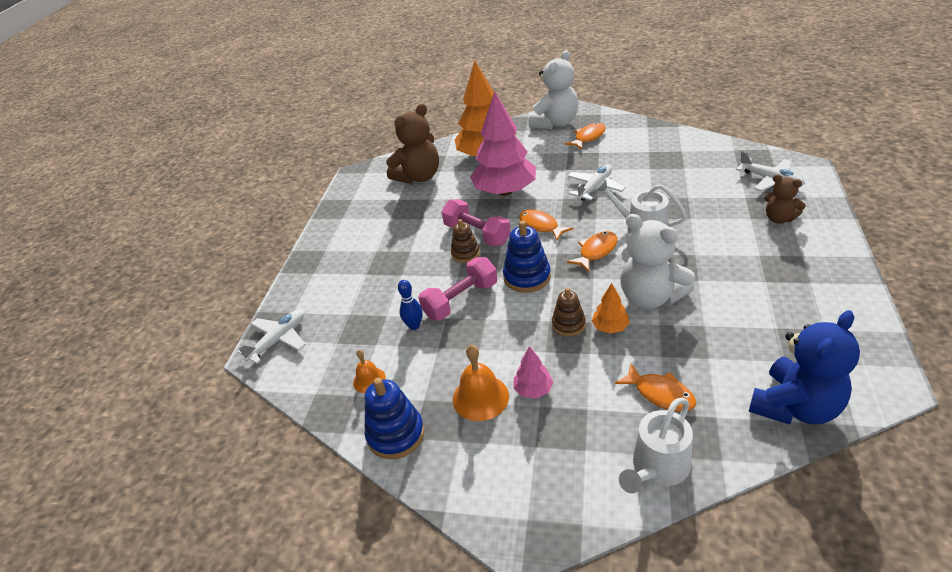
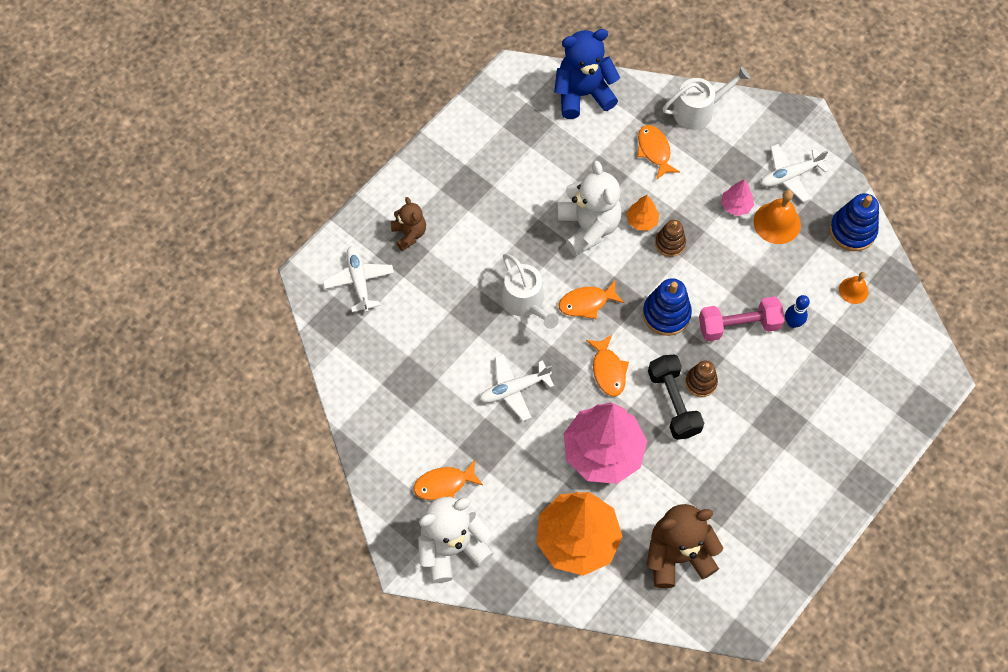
camera: 155 degrees left, 25 degrees up
white plane [238,309,306,364] -> white plane moved to [760,144,829,202]
pink dumbbell [441,199,511,246] -> black dumbbell [648,355,704,440]

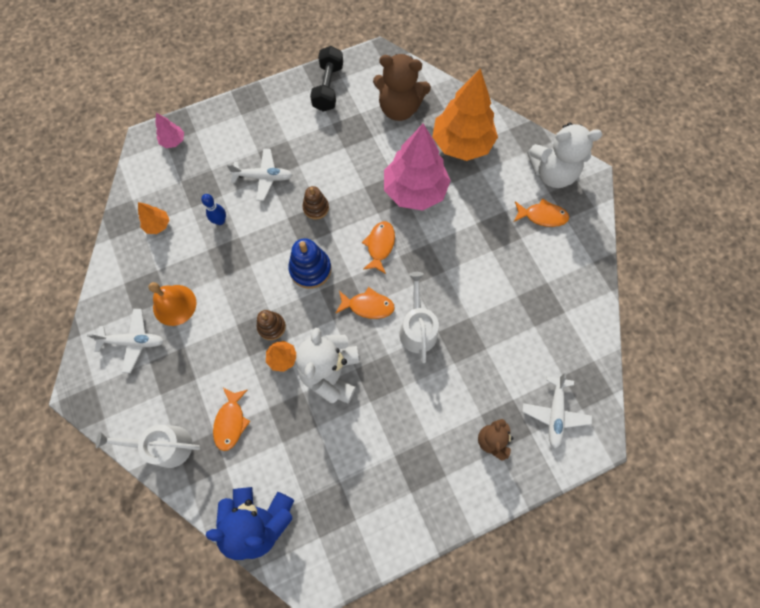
camera: 155 degrees left, 5 degrees up
white plane [479,354,554,421] -> white plane moved to [227,149,292,201]
black dumbbell [648,355,704,440] -> black dumbbell moved to [310,46,343,112]
pink dumbbell [699,296,784,341] -> none
pink tree [721,179,754,216] -> pink tree moved to [155,113,184,148]
blue stacking toy [830,193,879,251] -> none
orange bell [839,272,869,304] -> orange tree [138,202,169,234]

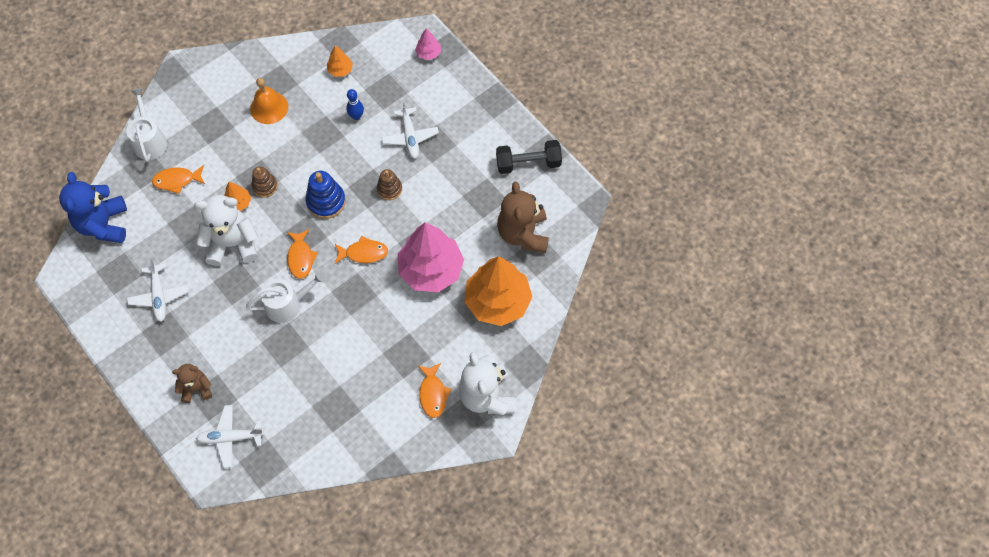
camera: 75 degrees right, 5 degrees down
white plane [87,309,164,373] -> white plane moved to [127,258,189,322]

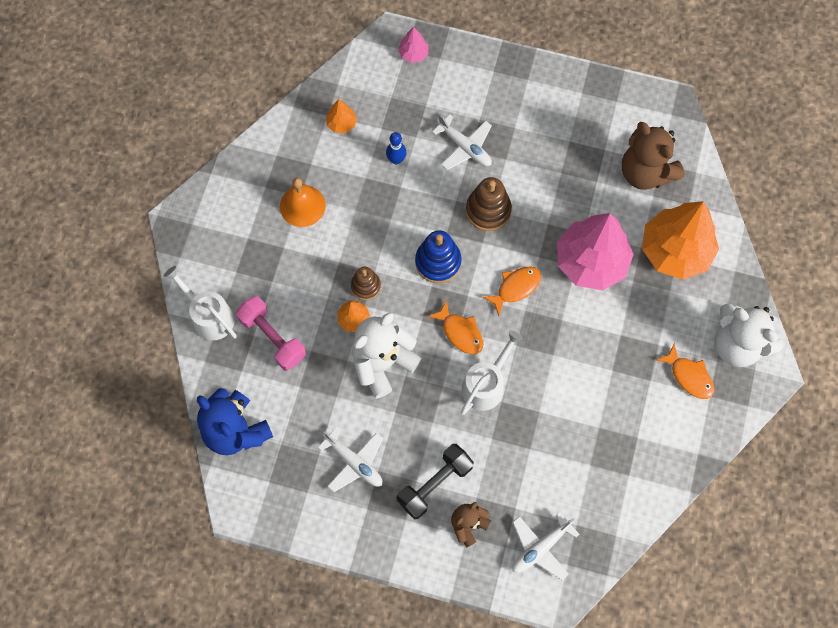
camera: 35 degrees left, 5 degrees up
orange fish [152,165,205,194] -> pink dumbbell [236,296,306,371]
brown stacking toy [377,169,402,200] -> brown stacking toy [466,177,512,231], size x1.55
black dumbbell [496,140,562,174] -> black dumbbell moved to [397,444,474,519]

